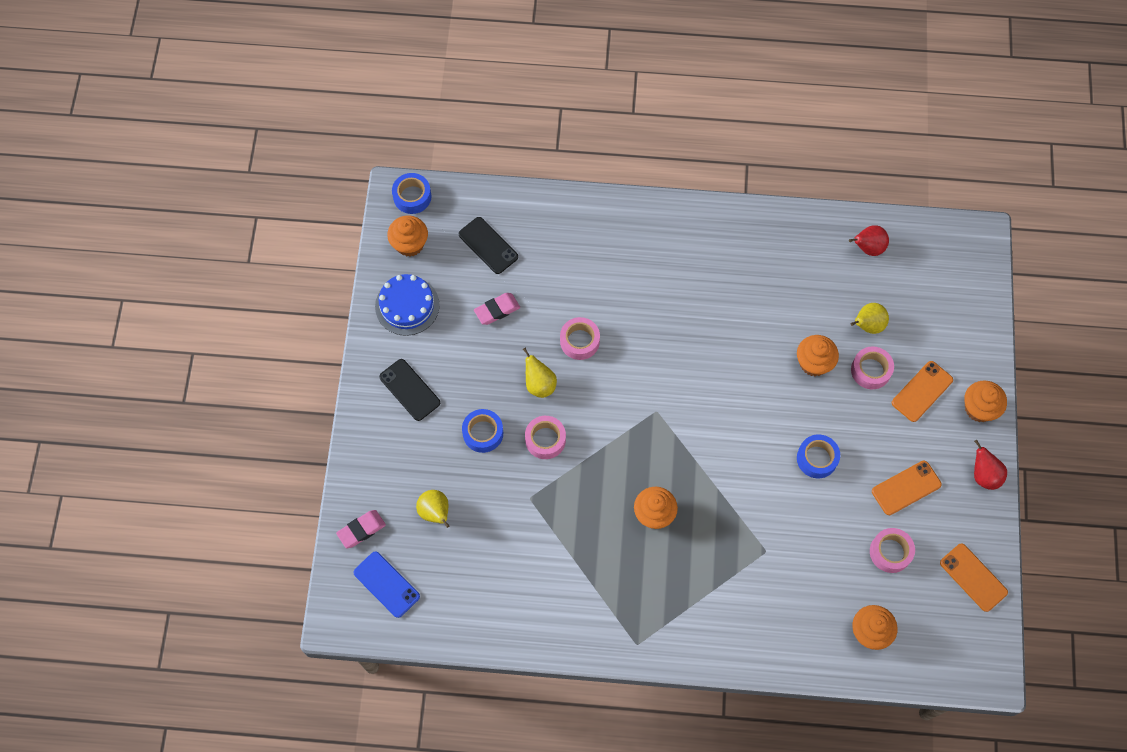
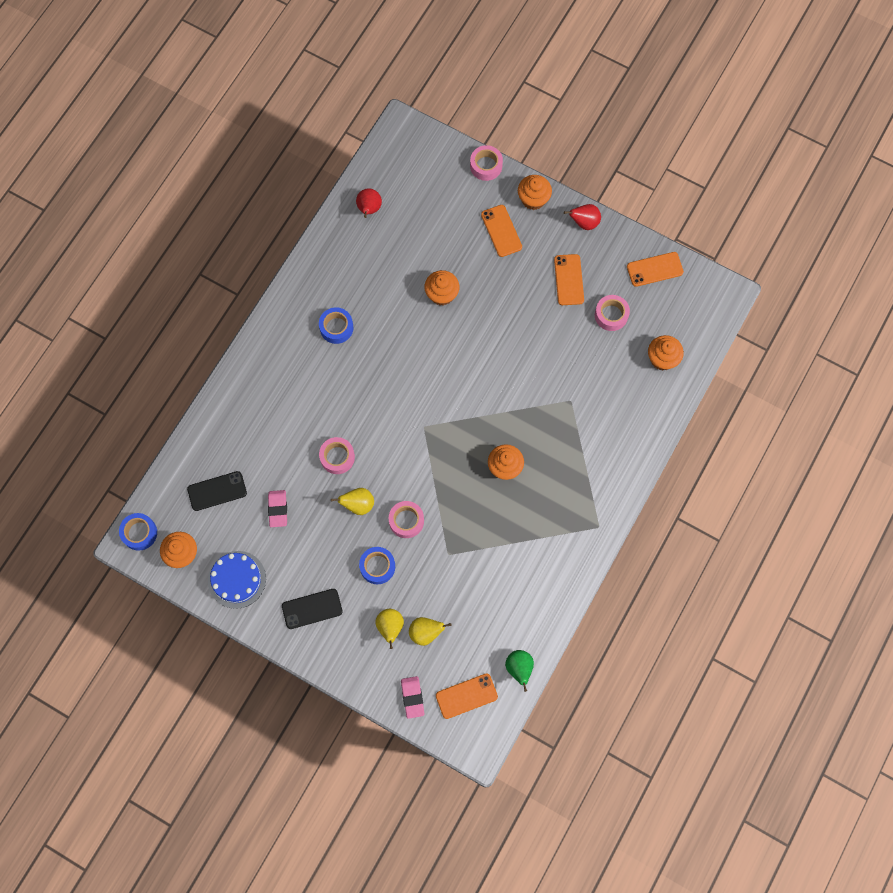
camera: 65 degrees left, 5 degrees up
blue phone [353,551,420,618] -> orange phone [436,673,498,719]
blue tape [797,435,840,478] -> blue tape moved to [319,307,353,344]
yellow pear [850,303,889,334] -> yellow pear moved to [375,609,404,649]
pink tape [851,346,894,389] -> pink tape moved to [470,145,503,181]
none -> green pear [505,650,534,692]

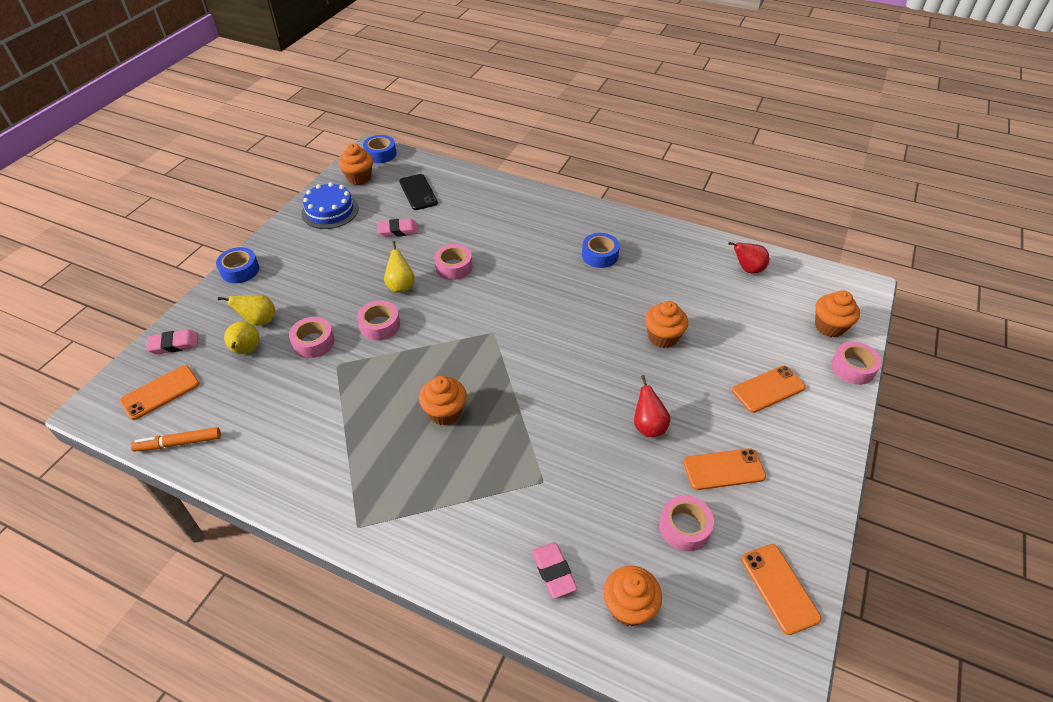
camera: 85 degrees right, 25 degrees down
black phone [282,589,343,629] -> none
blue tape [359,547,395,584] -> blue tape moved to [216,247,259,283]
orange phone [436,673,498,719] -> orange phone turned 75 degrees clockwise [120,365,199,420]
green pear [505,650,534,692] -> orange marker [131,427,221,452]
orange cupcake [518,175,552,210] -> orange cupcake moved to [815,290,860,338]
red pear [564,204,601,230] -> red pear moved to [634,375,670,437]
none -> pink tape [289,317,335,358]
none -> pink eraser [532,542,577,599]

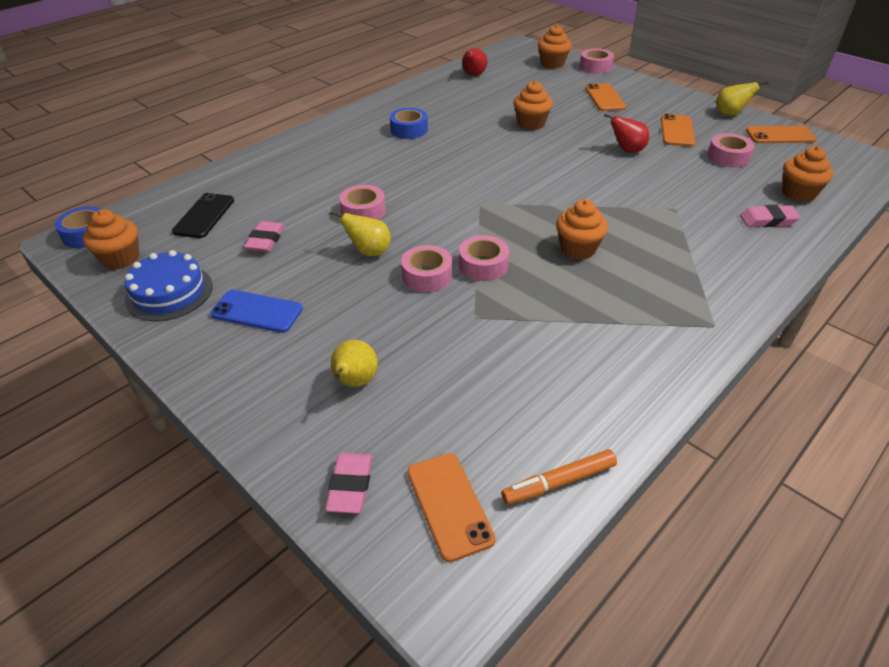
camera: 70 degrees left, 5 degrees down
orange marker [131,427,221,452] -> orange marker turned 60 degrees clockwise [501,449,617,505]
blue tape [216,247,259,283] -> none
yellow pear [224,321,259,354] -> yellow pear moved to [716,80,768,116]
pink tape [289,317,335,358] -> pink tape moved to [459,235,509,281]
black phone [399,174,438,210] -> black phone turned 75 degrees counterclockwise [172,193,234,238]
none -> blue phone [210,290,303,333]

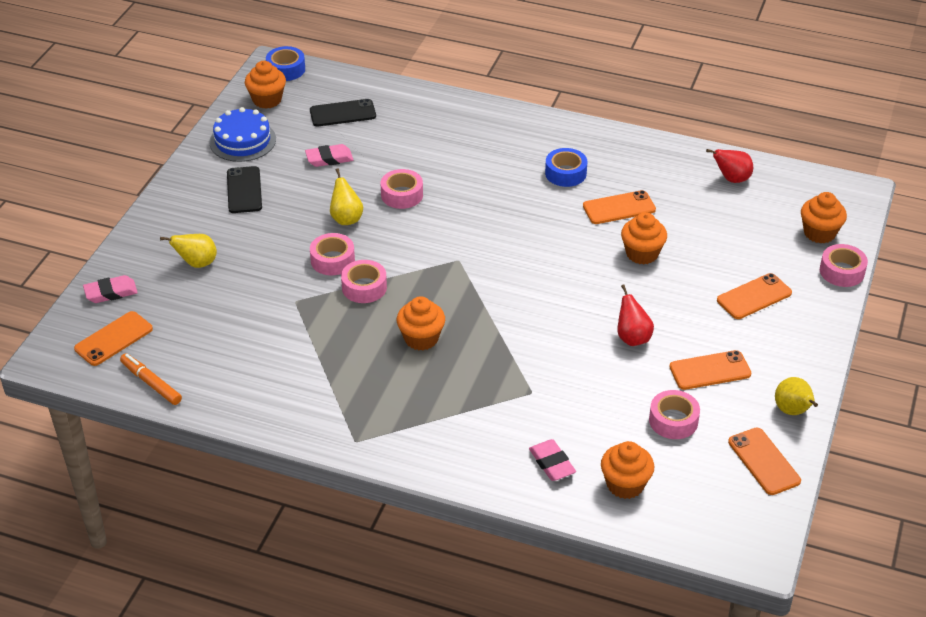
camera: 65 degrees right, 0 degrees up
blue phone [210,290,303,333] -> black phone [227,166,262,213]
none -> orange phone [583,190,656,224]

